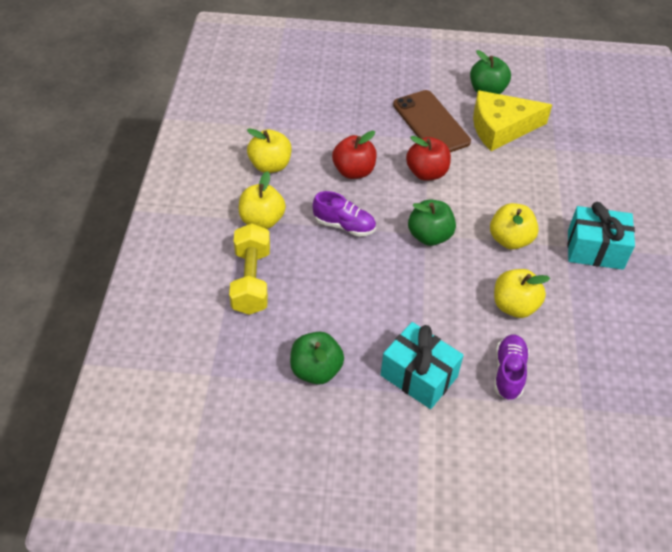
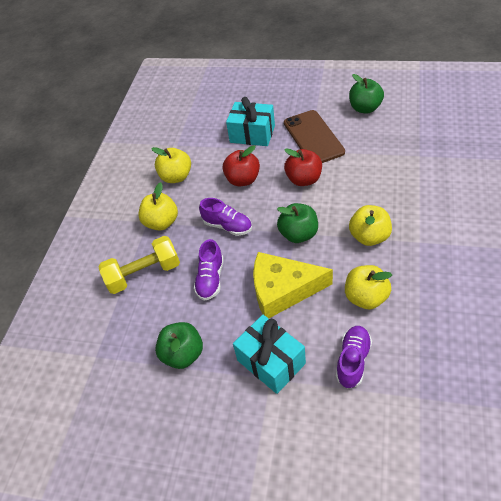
camera: 15 degrees right, 0 degrees up
yellow dumbbell [229,223,270,315] -> yellow dumbbell turned 60 degrees clockwise [98,236,180,294]
yellow cheese [473,90,552,151] -> yellow cheese moved to [253,252,333,318]
turquoise gift [567,202,635,270] -> turquoise gift moved to [226,97,275,146]
none -> purple shoe [194,239,224,301]

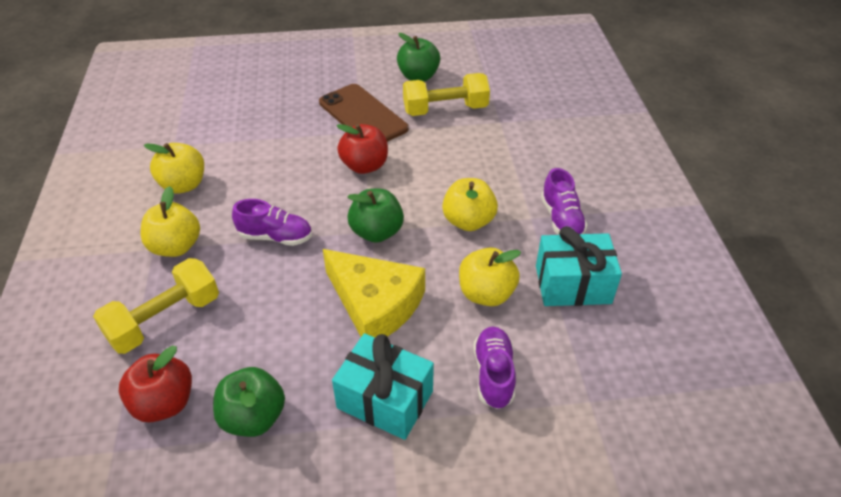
camera: 25 degrees left, 5 degrees down
purple shoe [194,239,224,301] -> purple shoe moved to [541,168,588,235]
red apple [223,145,260,186] -> red apple moved to [119,346,192,422]
turquoise gift [226,97,275,146] -> turquoise gift moved to [536,226,622,306]
yellow cheese [253,252,333,318] -> yellow cheese turned 120 degrees counterclockwise [323,249,425,337]
none -> yellow dumbbell [403,73,490,116]

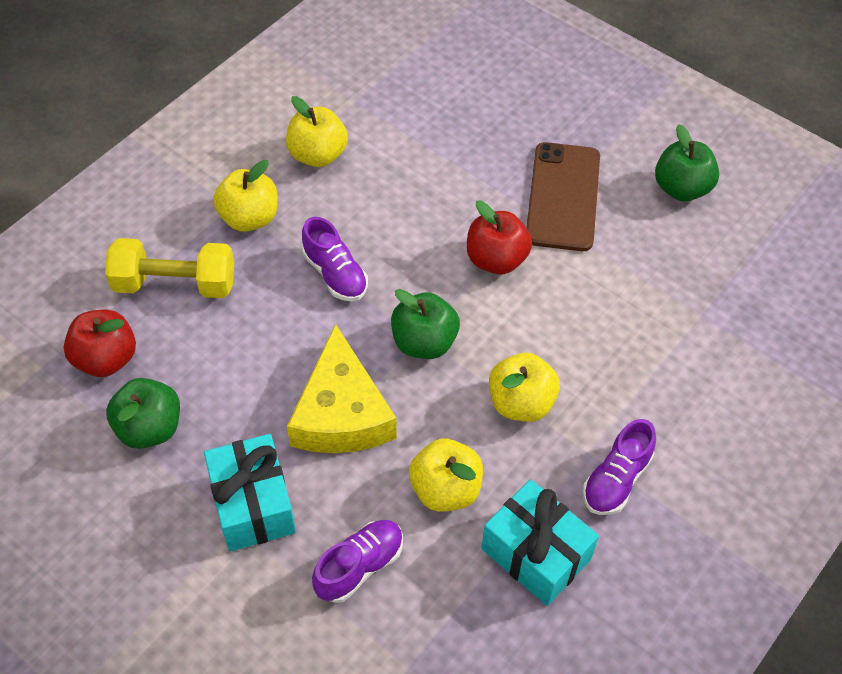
camera: 45 degrees right, 10 degrees up
yellow dumbbell [403,73,490,116] -> none

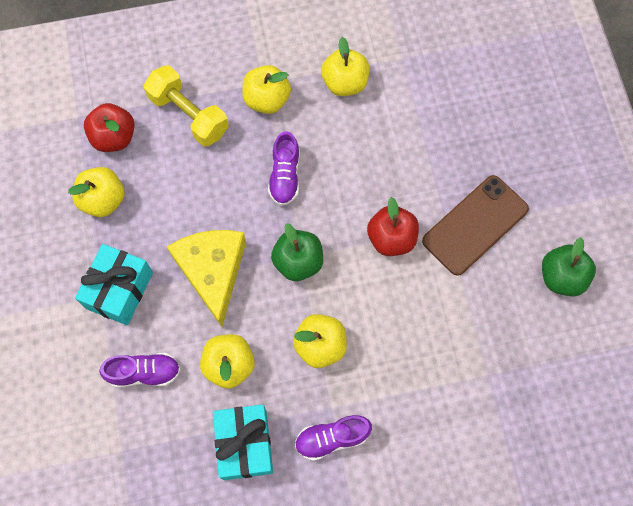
camera: 40 degrees right, 15 degrees up
green apple [106,378,180,449] -> yellow apple [68,167,125,217]
yellow cheese [287,324,397,453] -> yellow cheese turned 135 degrees clockwise [167,230,246,327]

